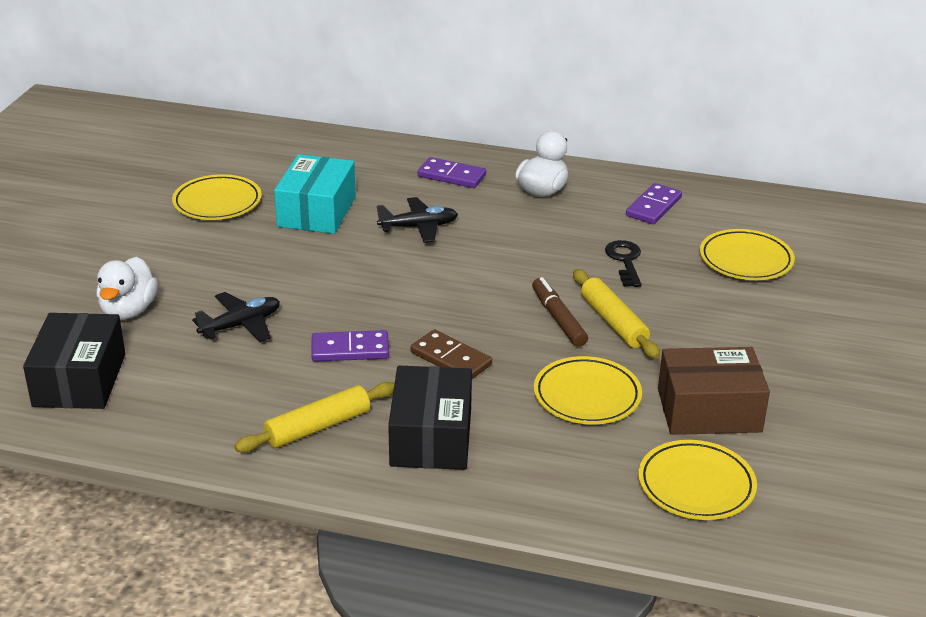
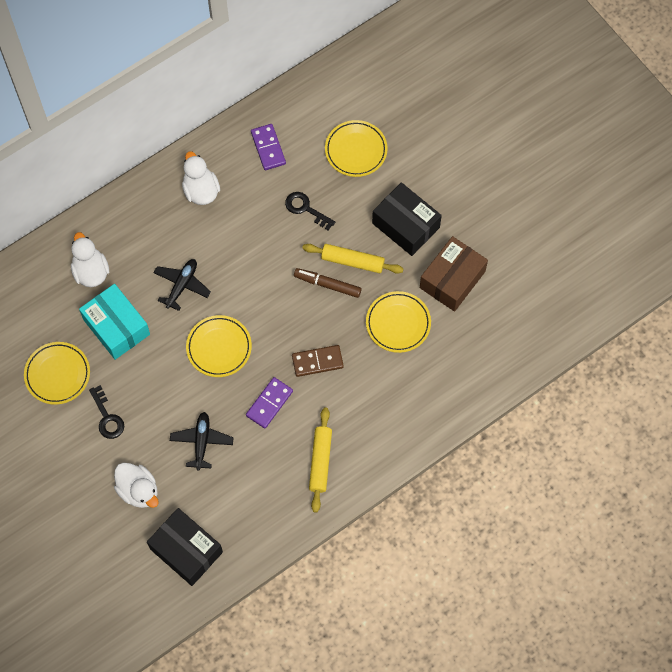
camera: 50 degrees left, 35 degrees up
black box [388,366,472,470] -> black box moved to [372,182,442,256]
purple domino [418,157,486,188] -> none
yellow plate [638,440,757,520] -> yellow plate moved to [186,315,252,377]
none -> white duck [71,232,109,287]
none -> black key [89,385,124,439]

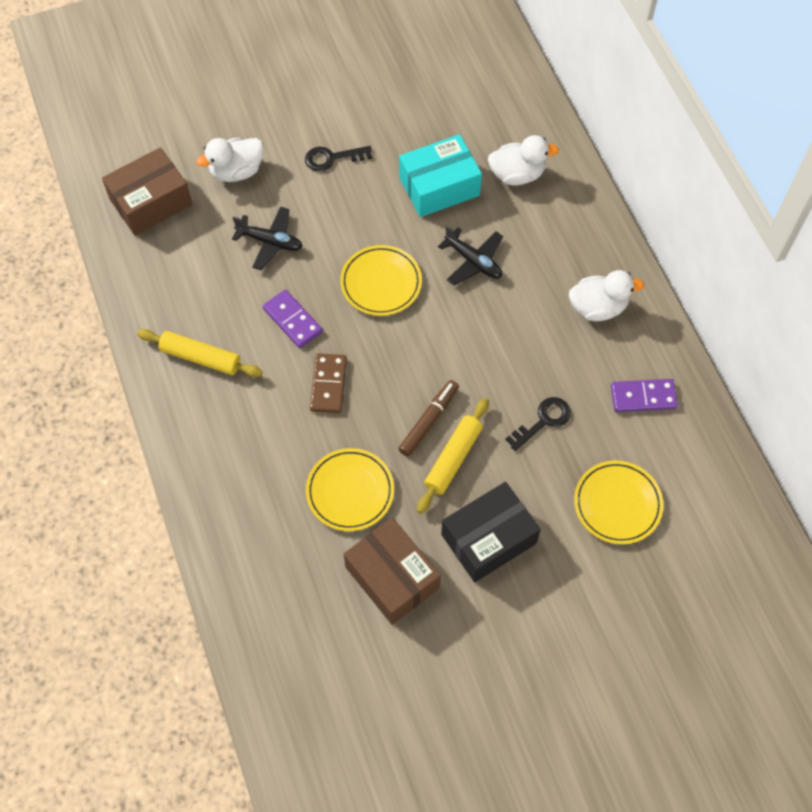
camera: 105 degrees right, 5 degrees down
yellow plate [24,342,90,405] -> none
black box [147,508,223,586] -> brown box [102,147,193,236]

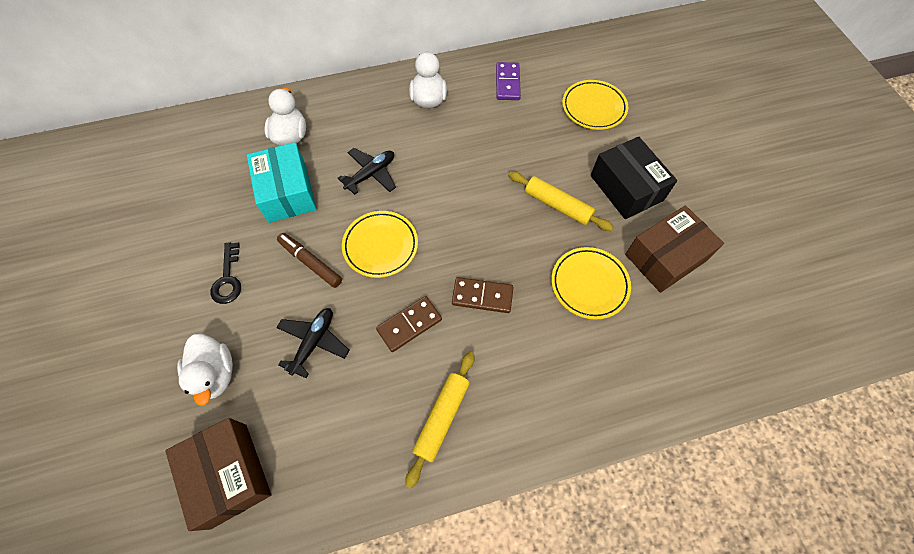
camera: 85 degrees left, 0 degrees up
purple domino [263,290,323,348] -> brown domino [376,296,442,352]
brown marker [398,380,459,457] -> brown marker moved to [277,233,342,288]
black key [505,397,571,451] -> none

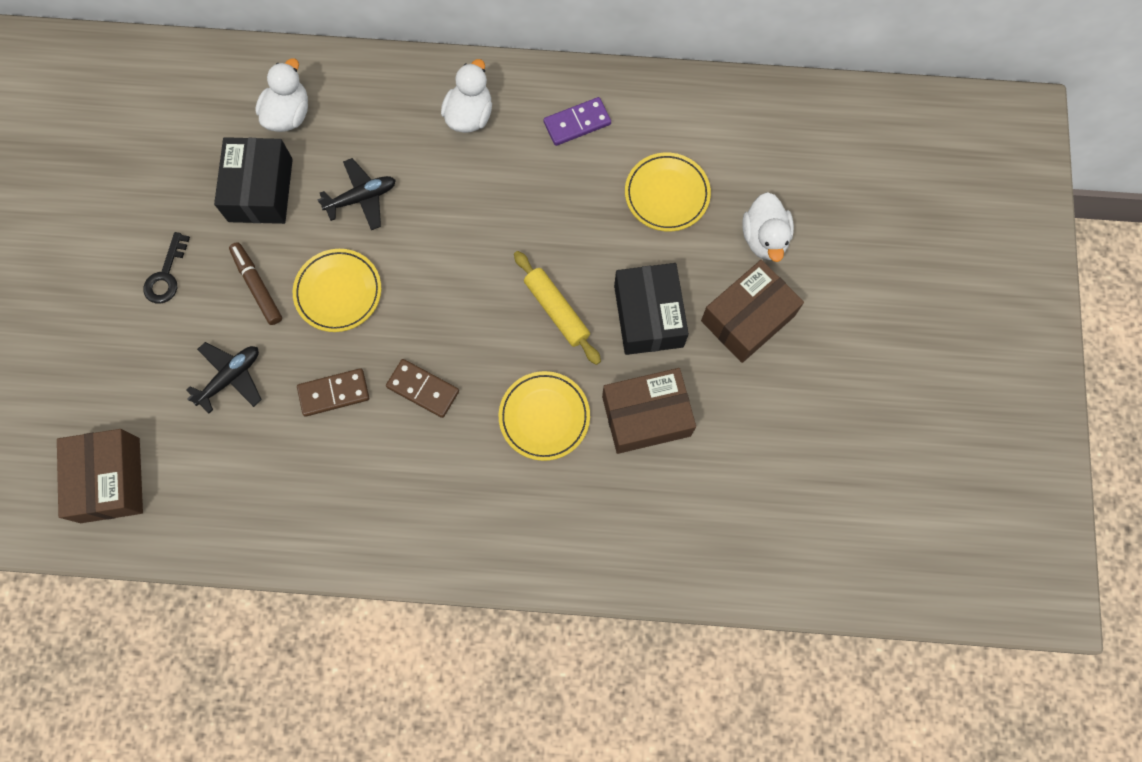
camera: 20 degrees right, 10 degrees up
white duck [177,334,233,406] -> white duck moved to [742,192,794,262]
turquoise box [247,142,317,223] -> black box [214,137,293,224]
yellow rolling pin [405,352,474,488] -> none
purple domino [496,62,521,100] -> purple domino turned 45 degrees clockwise [543,97,611,146]
none -> brown box [701,260,804,363]

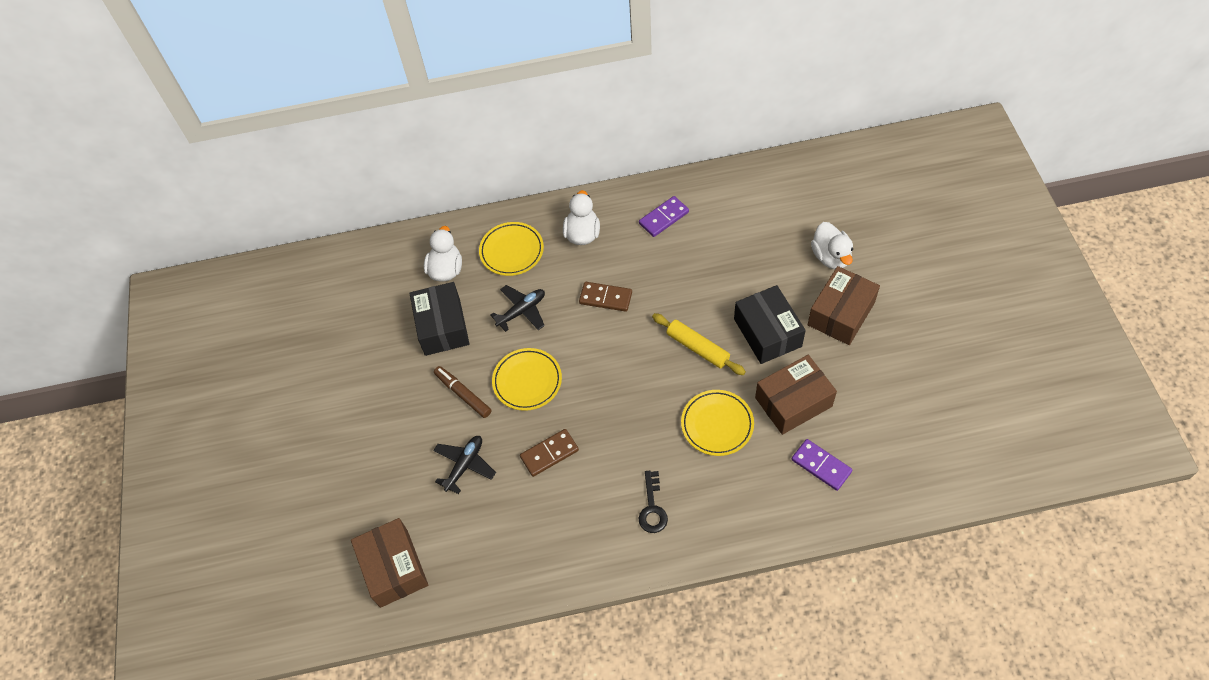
camera: 10 degrees left, 15 degrees down
black key [143,232,190,303] -> black key moved to [639,471,668,533]
brown domino [386,359,459,418] -> brown domino moved to [579,282,632,312]
yellow plate [625,153,711,232] -> yellow plate moved to [479,222,544,276]
none -> purple domino [792,439,852,491]

